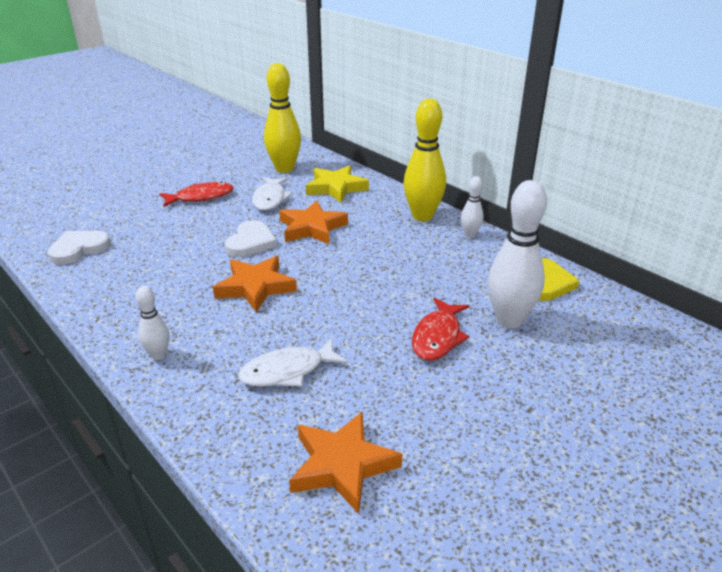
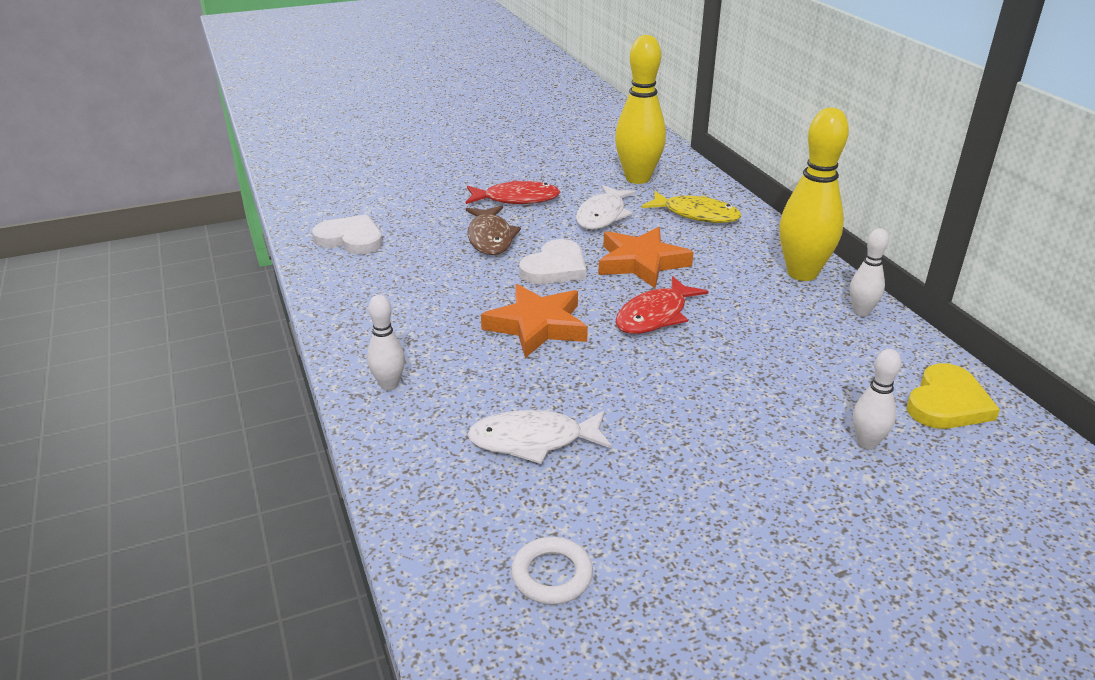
camera: 20 degrees right, 0 degrees up
white heart [48,231,111,265] -> white heart turned 45 degrees clockwise [312,214,383,254]
orange star [289,411,402,514] -> white ring [511,537,593,605]
yellow star [306,165,369,203] -> yellow fish [641,191,741,223]
red fish [412,298,470,361] -> red fish moved to [615,276,709,334]
white bowling pin [488,180,547,328] -> white bowling pin [853,349,901,450], size x0.51
none -> brown fish [466,206,521,255]

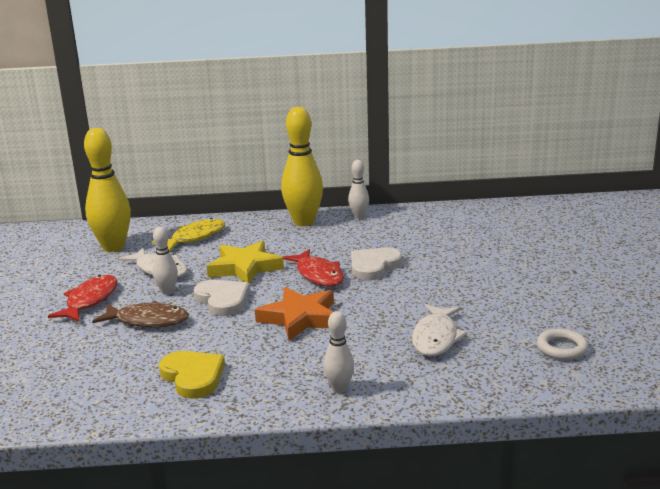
camera: 70 degrees left, 10 degrees down
white heart [312,214,383,254] -> white heart moved to [351,247,402,280]
orange star [598,227,694,288] -> yellow star [207,241,284,284]
white bowling pin [853,349,901,450] -> white bowling pin moved to [153,227,178,295]
yellow heart [907,363,1000,429] -> yellow heart moved to [159,351,225,399]

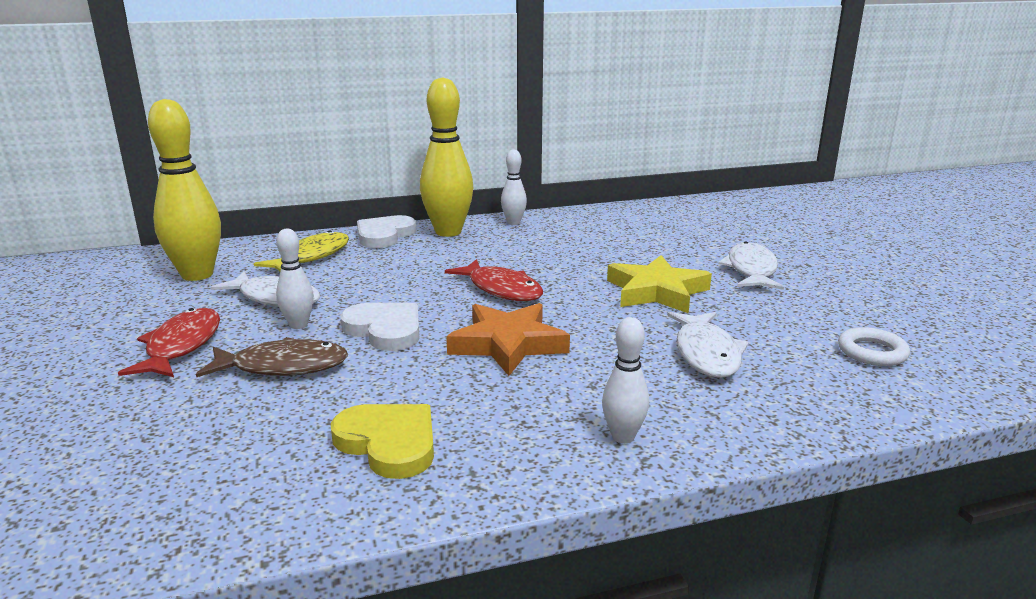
camera: 15 degrees left, 0 degrees up
yellow star [207,241,284,284] -> yellow star moved to [607,255,712,314]
white heart [351,247,402,280] -> white heart moved to [357,215,416,248]
none -> white fish [718,241,784,290]

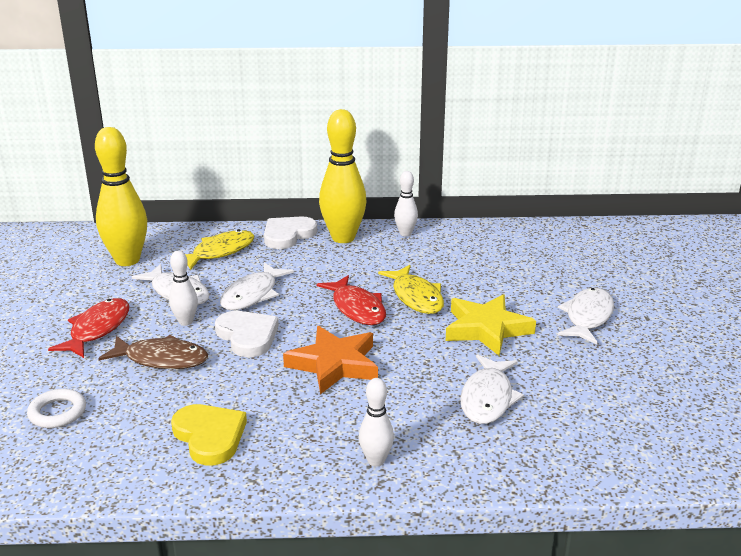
camera: 15 degrees right, 5 degrees up
white ring [838,327,910,366] -> white ring moved to [27,389,86,428]
none -> white fish [220,262,294,310]
none -> yellow fish [378,265,444,314]

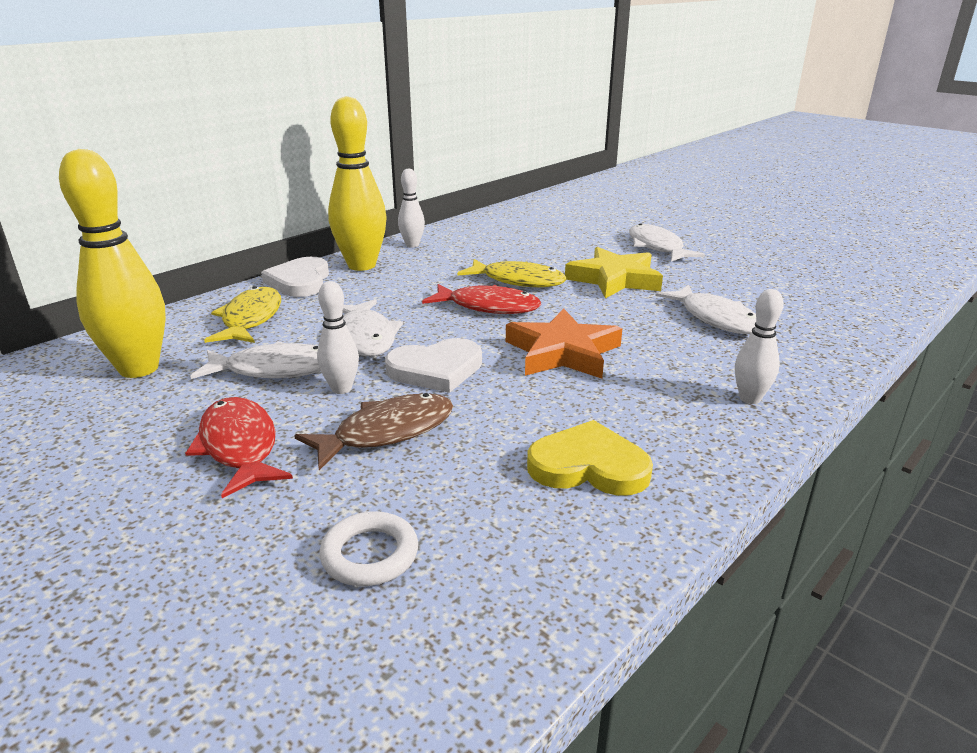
camera: 45 degrees left, 0 degrees up
white heart [215,311,279,357] -> white heart turned 150 degrees clockwise [385,338,482,393]

